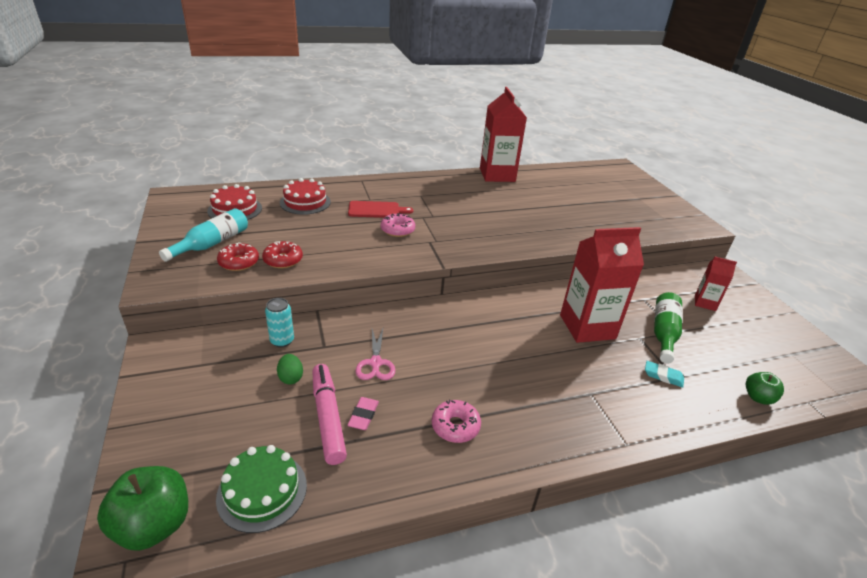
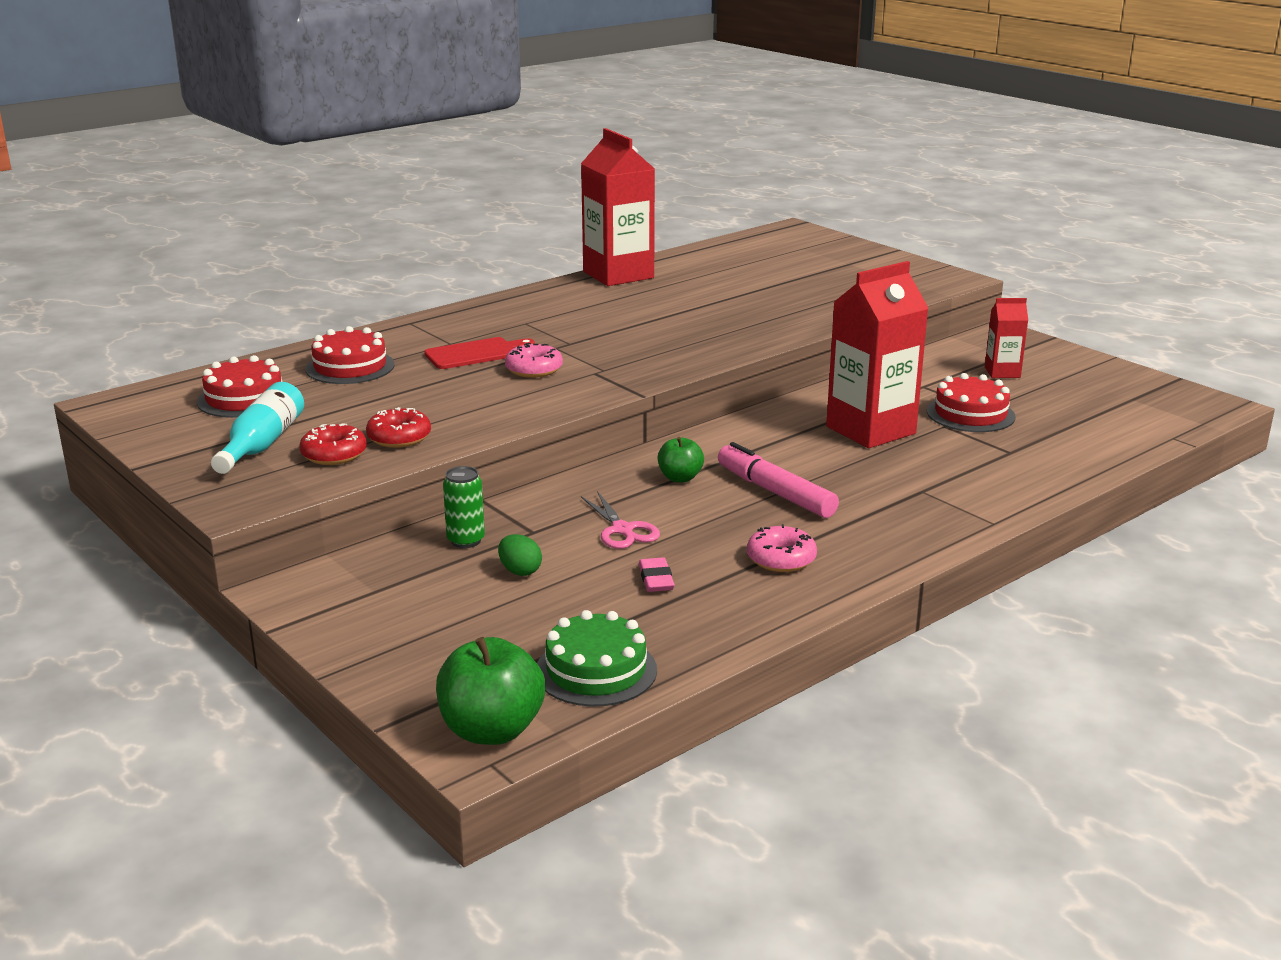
camera: 20 degrees left, 10 degrees down
turquoise can [265,298,294,347] -> green can [443,466,485,548]
pink marker [312,364,347,465] -> pink marker moved to [718,442,839,518]
turquoise eraser [645,361,684,387] -> none
green bottle [654,292,682,364] -> red cake [927,373,1016,432]
green apple [746,372,784,405] -> green apple moved to [658,437,704,483]

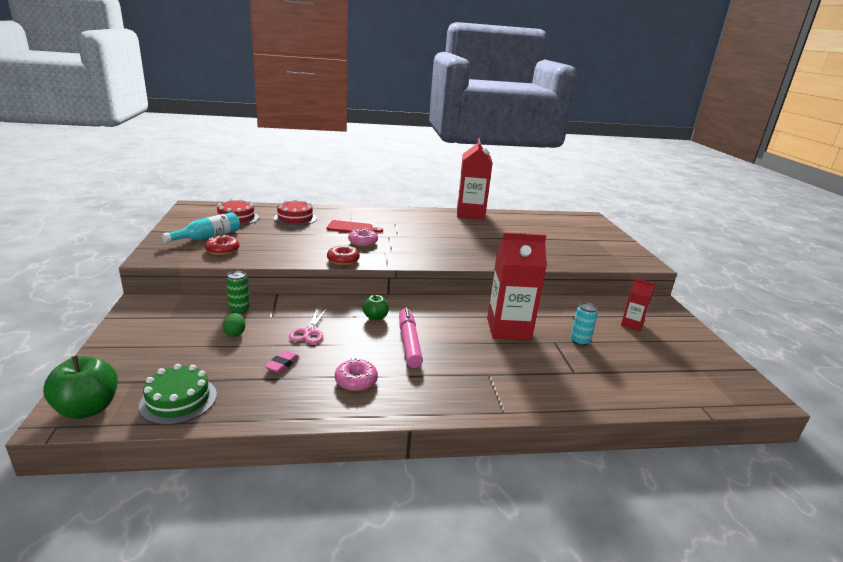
camera: 30 degrees right, 0 degrees up
red donut [366,407,431,448] -> red donut moved to [327,245,360,265]
red cake [927,373,1016,432] -> turquoise can [571,302,598,346]

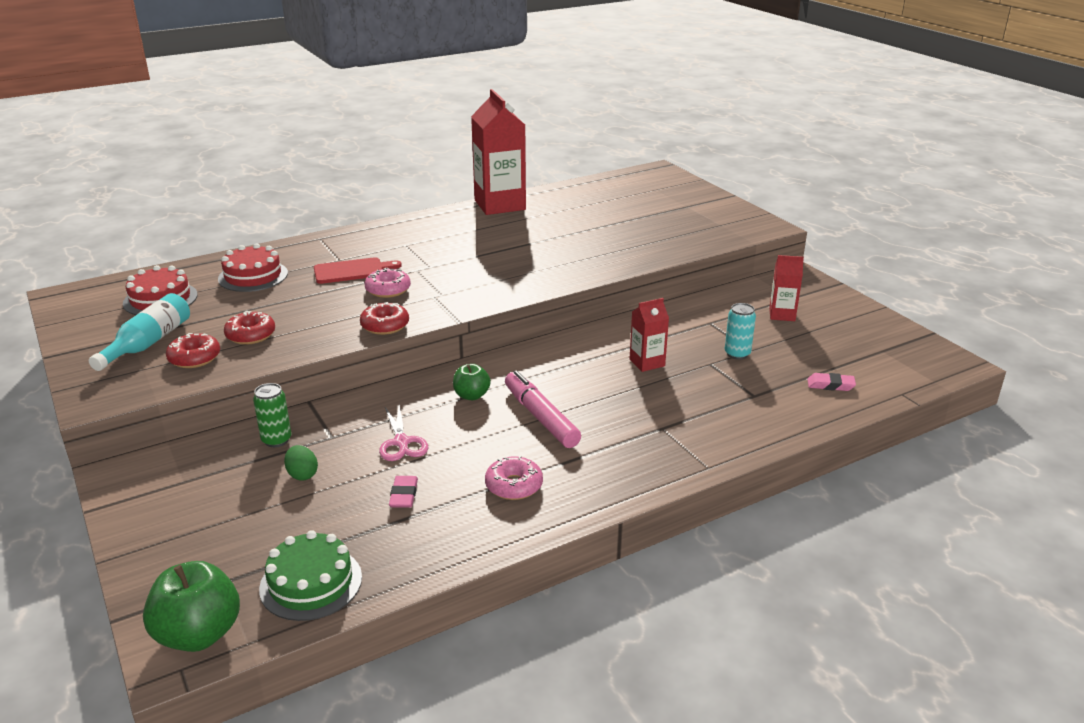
camera: 20 degrees left, 5 degrees up
red carton [487,232,547,340] -> red carton [629,298,669,372], size x0.50
none -> red donut [224,311,275,345]
none -> pink eraser [808,373,856,391]

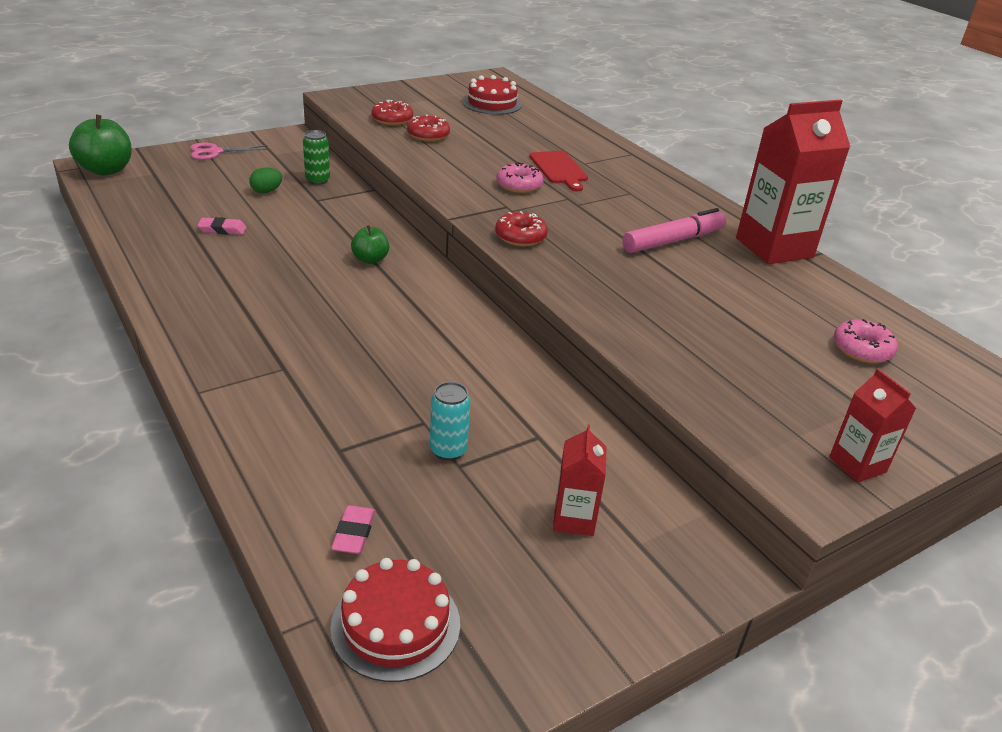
camera: 85 degrees right, 5 degrees up
turquoise bottle [89,293,190,371] -> none
red cake [218,243,288,292] -> red cake moved to [330,558,460,682]
green cake [259,530,362,621] -> none
red donut [360,302,409,335] -> red donut moved to [495,211,548,246]
pink scissors [379,405,428,461] -> pink scissors moved to [190,143,268,160]
pink donut [485,456,543,500] -> pink donut moved to [833,319,898,363]
pink marker [505,370,581,448] -> pink marker moved to [622,208,726,253]
red carton [629,298,669,372] -> red carton moved to [829,369,916,483]

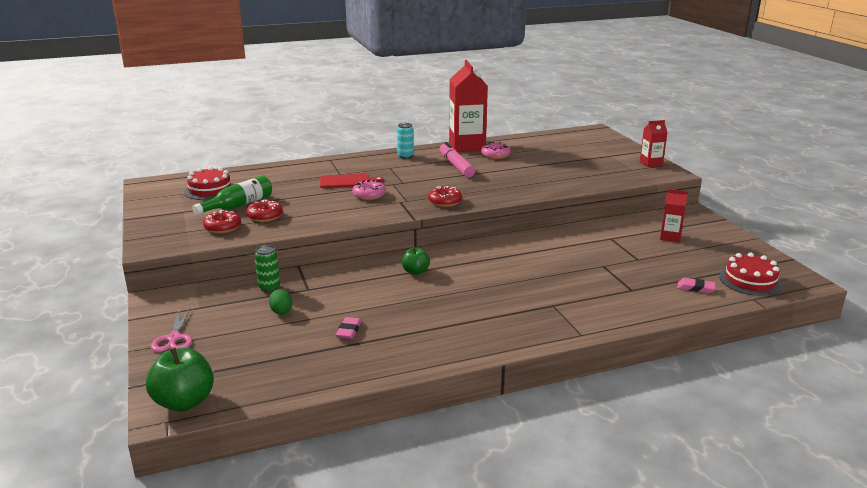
camera: 75 degrees left, 10 degrees down
turquoise can [430,382,471,461] -> turquoise can moved to [397,123,414,159]
pink donut [833,319,898,363] -> pink donut moved to [481,142,511,159]
none -> green bottle [192,176,272,215]

